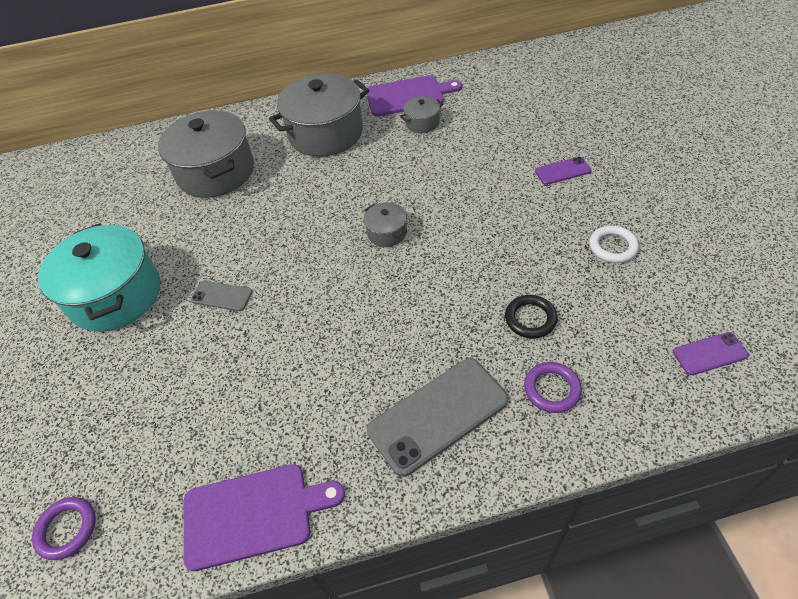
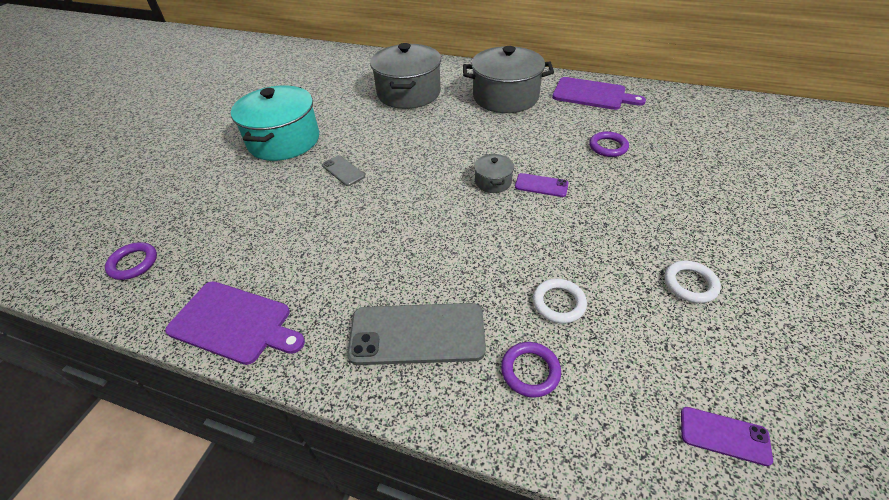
camera: 30 degrees right, 5 degrees down
grey pot [400,96,443,133] -> none
black ring [505,295,558,338] -> white ring [533,279,587,324]
purple phone [535,157,591,185] -> purple phone moved to [515,173,569,197]
none -> purple ring [589,131,629,157]

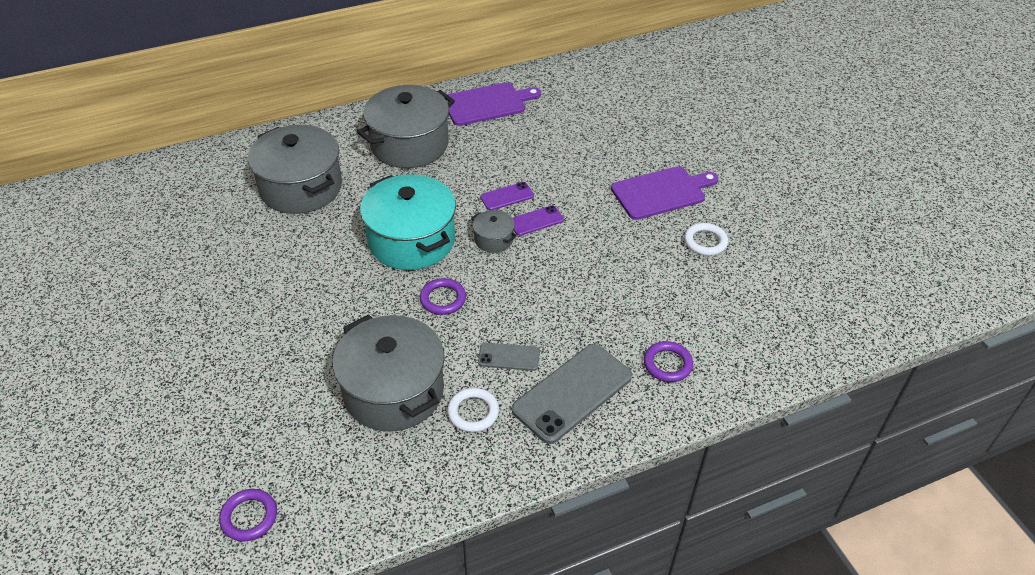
camera: 45 degrees left, 0 degrees up
purple cutting board [165,281,305,365] -> purple cutting board moved to [611,166,718,220]
turquoise pot [231,85,319,161] -> turquoise pot moved to [360,174,456,270]
grey phone [322,155,365,186] -> grey phone moved to [478,343,540,371]
white ring [533,279,587,324] -> white ring moved to [447,388,499,432]
purple ring [589,131,629,157] -> purple ring moved to [420,278,466,315]
purple phone [681,407,773,466] -> purple phone moved to [480,182,534,210]
none -> grey pot [333,315,445,432]

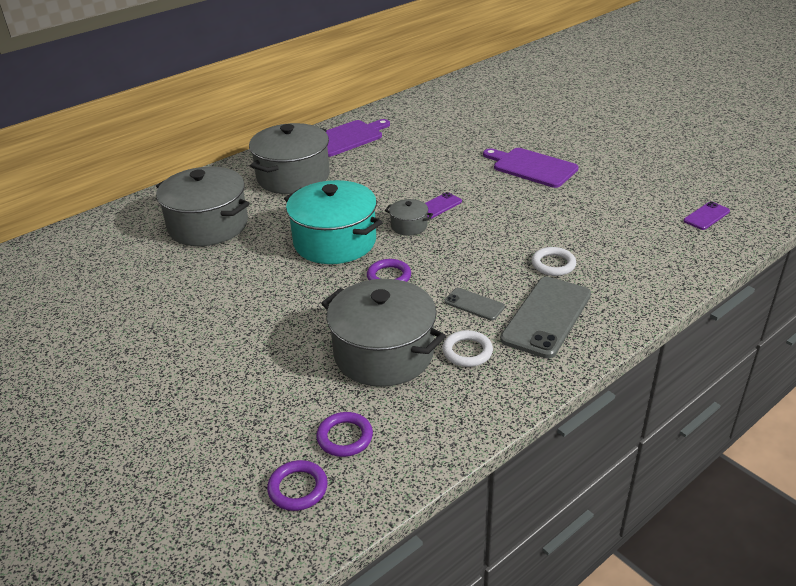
camera: 15 degrees left, 10 degrees down
grey phone [478,343,540,371] -> grey phone turned 45 degrees clockwise [444,288,505,320]
purple phone [480,182,534,210] -> purple phone moved to [684,201,730,230]
purple cutting board [611,166,718,220] -> purple cutting board turned 105 degrees counterclockwise [483,148,578,188]
purple ring [644,341,693,382] -> purple ring moved to [316,412,373,457]
white ring [684,223,728,256] -> white ring moved to [531,247,576,276]

